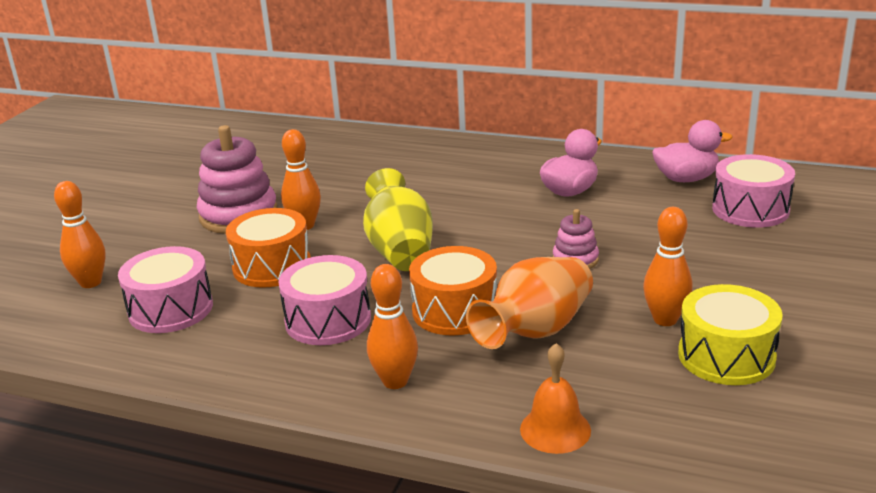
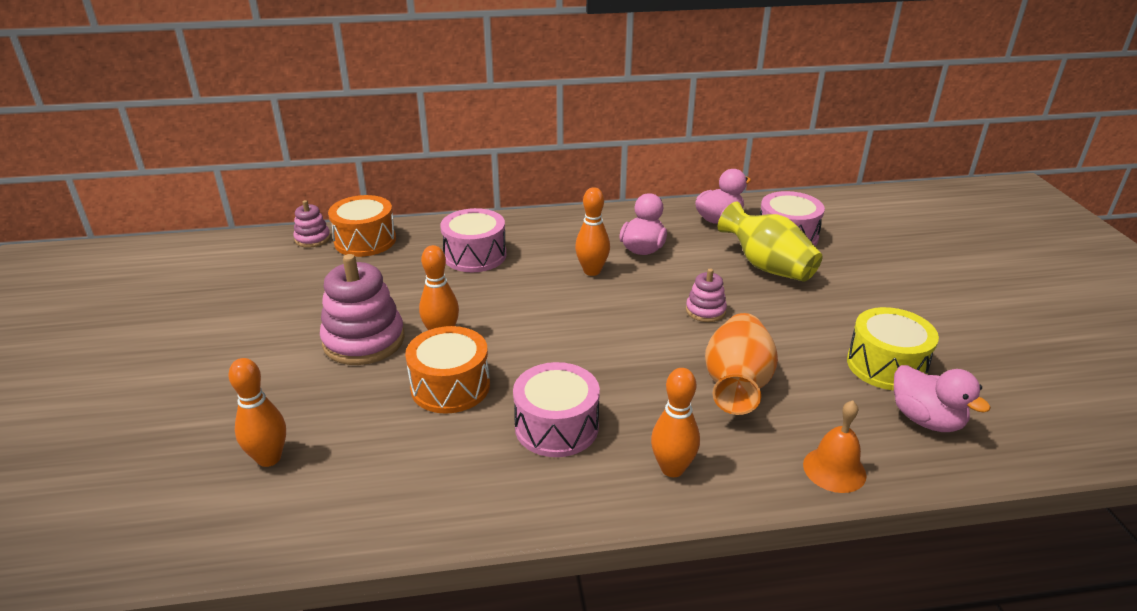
camera: 30 degrees left, 5 degrees up
pink drum [118,246,213,333] -> pink drum moved to [440,208,507,272]
yellow vase [363,168,433,271] -> yellow vase moved to [718,201,822,282]
orange drum [409,246,497,336] -> orange drum moved to [328,195,396,257]
orange bowling pin [643,207,693,326] -> orange bowling pin moved to [575,187,610,276]
none -> pink stacking toy [293,200,331,248]
none -> pink duck [894,365,991,432]

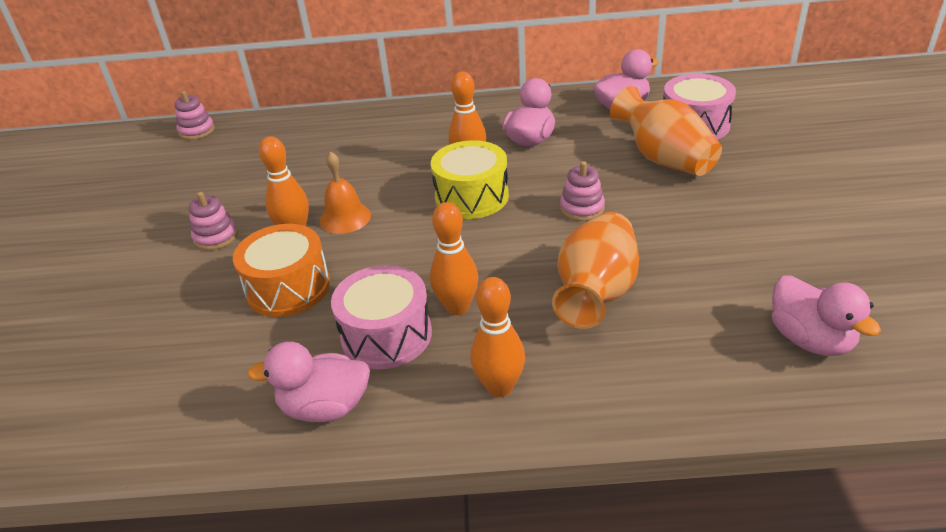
camera: 10 degrees right, 5 degrees up
orange bowling pin [228,358,286,467] -> orange bowling pin moved to [430,202,478,315]
pink stacking toy [320,254,405,365] -> pink stacking toy [189,192,238,250], size x0.52
orange drum [328,195,396,257] -> none
pink drum [440,208,507,272] -> none
yellow vase [718,201,822,282] -> orange vase [610,86,722,176]
orange bell [803,400,866,493] -> orange bell moved to [320,151,371,234]
yellow drum [847,307,939,390] -> yellow drum moved to [431,140,509,219]
none -> pink duck [247,342,370,422]

